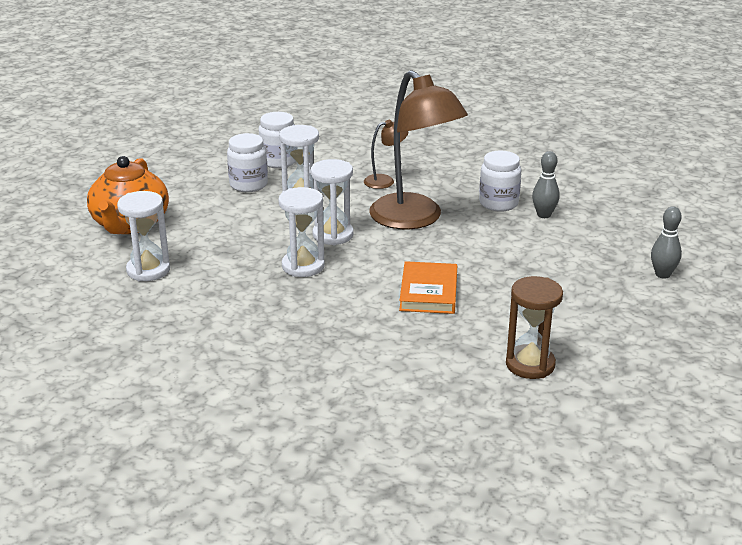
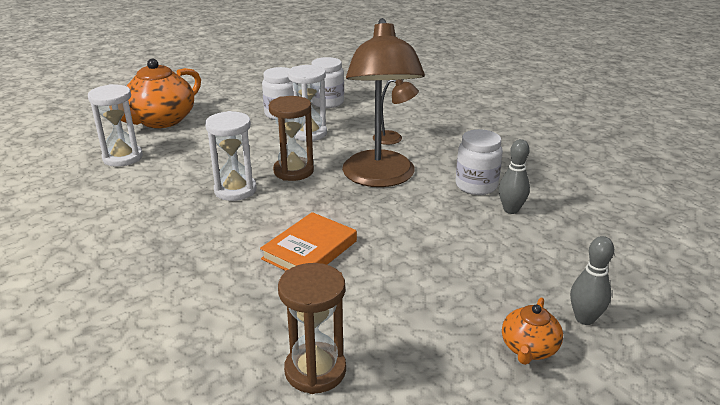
camera: 30 degrees right, 0 degrees up
white hourglass [311,159,354,245] -> brown hourglass [269,96,314,181]
none -> orange teapot [502,298,563,365]

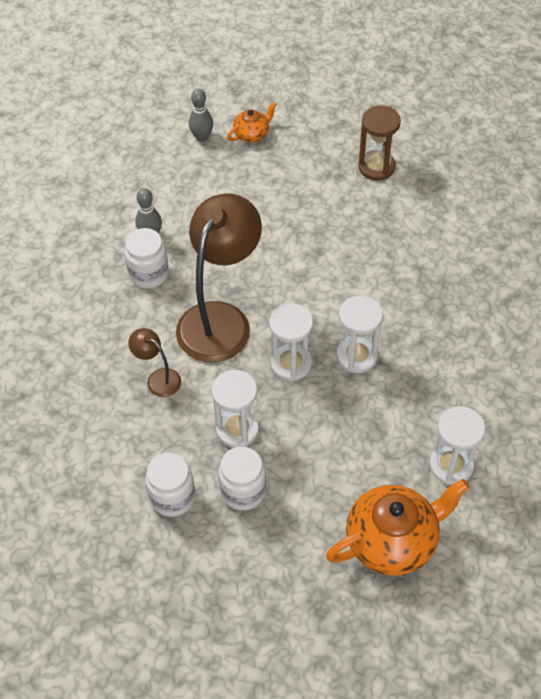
camera: 150 degrees left, 25 degrees up
orange book [260,212,357,271] -> none
brown hourglass [269,96,314,181] -> white hourglass [269,303,313,381]

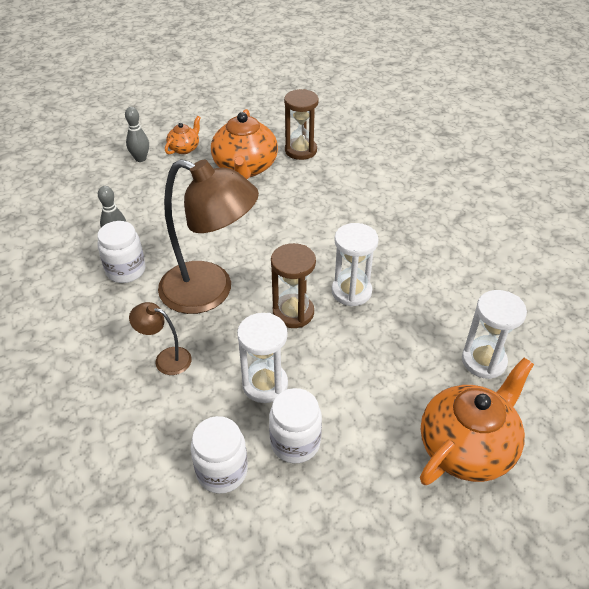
camera: 20 degrees left, 10 degrees down
brown lamp [176,194,262,362] -> brown lamp turned 105 degrees clockwise [158,159,259,314]
white hourglass [269,303,313,381] -> brown hourglass [271,243,316,328]
none -> orange teapot [211,109,278,179]

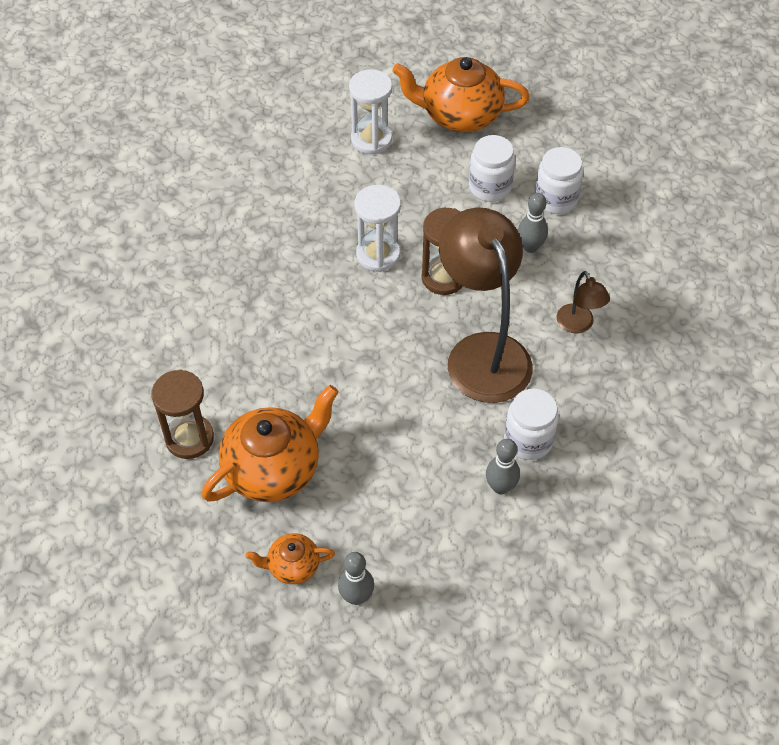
camera: 130 degrees left, 10 degrees up
white jar [191,416,248,494] -> white jar moved to [469,135,515,202]
white hourglass [237,313,288,403] -> grey bowling pin [518,193,548,253]

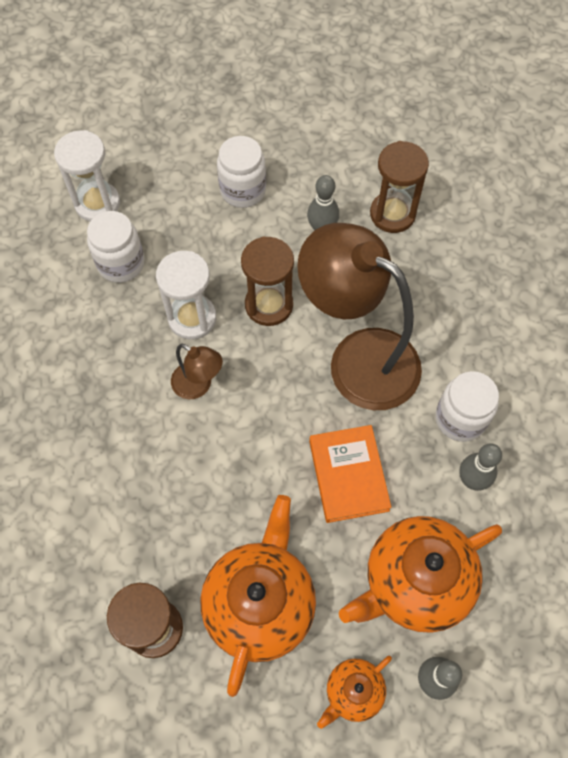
camera: 35 degrees left, 10 degrees up
orange teapot [392,57,530,132] -> orange teapot moved to [339,516,502,633]
white jar [535,147,583,214] -> white jar moved to [87,211,144,283]
brown lamp [557,271,610,333] -> brown lamp moved to [171,344,223,399]
none -> orange book [309,425,392,523]
none -> brown hourglass [370,141,429,233]

